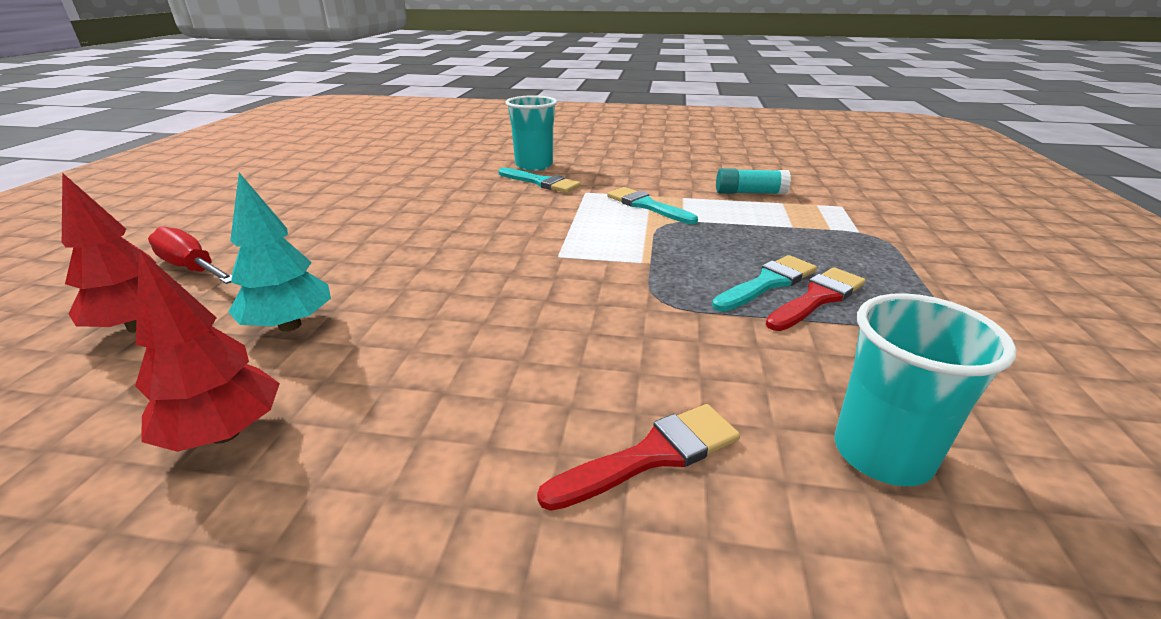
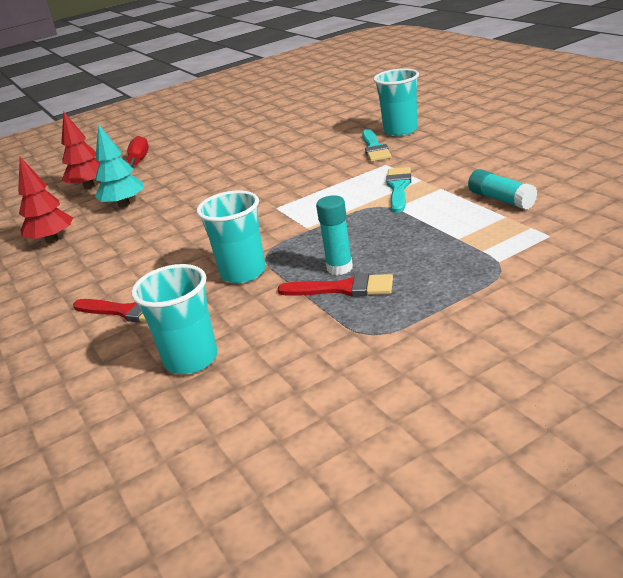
camera: 55 degrees right, 0 degrees up
turquoise brush [712,255,817,312] -> turquoise glue stick [316,195,353,275]
none -> turquoise cup [196,190,266,283]

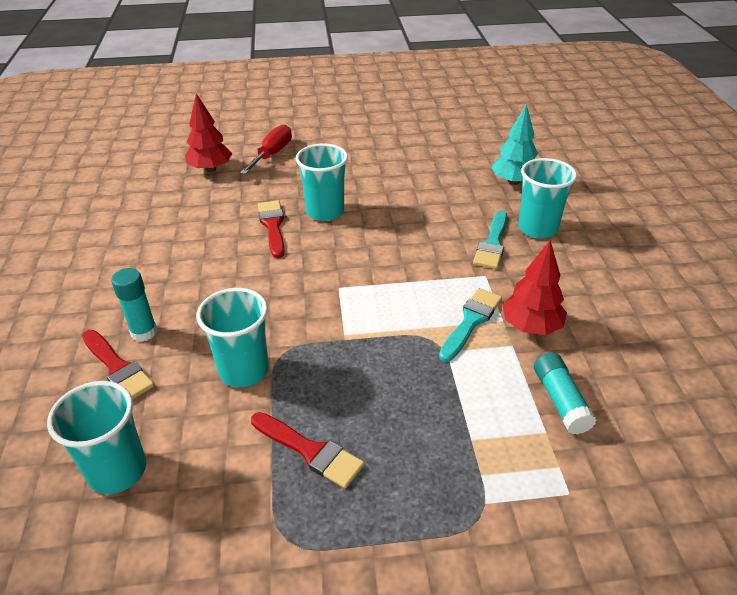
camera: 20 degrees right, 10 degrees up
red tree [18,157,73,243] -> red tree moved to [502,240,567,335]
turquoise tree [95,125,144,208] -> turquoise tree moved to [491,104,538,185]
turquoise glue stick [316,195,353,275] -> turquoise glue stick moved to [111,268,157,342]
none -> red brush [258,200,285,258]
none -> turquoise cup [296,143,348,221]

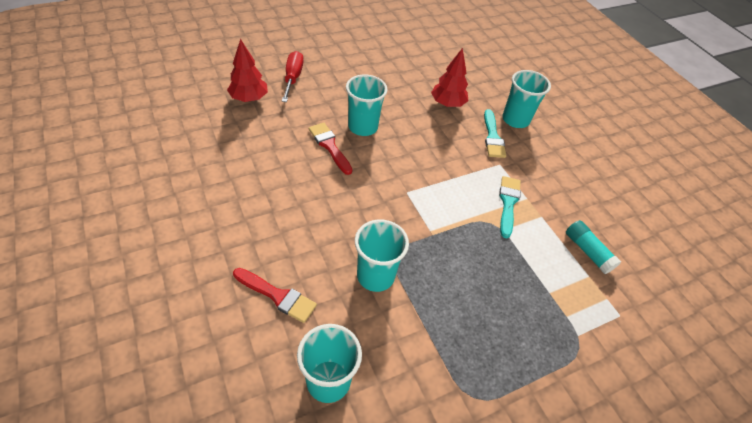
camera: 25 degrees left, 10 degrees up
turquoise glue stick [111,268,157,342] -> none
red brush [251,412,364,488] -> none
turquoise tree [491,104,538,185] -> none
red tree [502,240,567,335] -> red tree moved to [431,48,468,107]

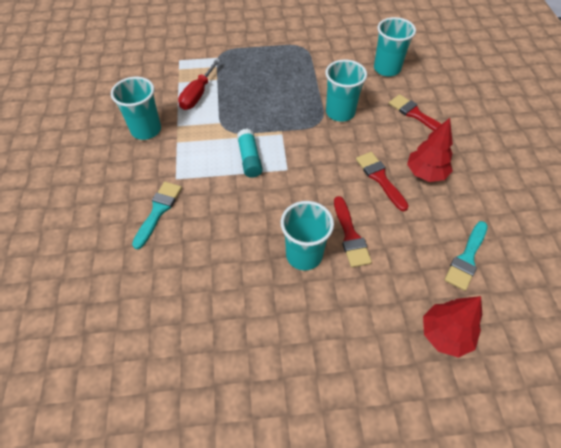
camera: 155 degrees left, 5 degrees up
red screwdriver [282,51,304,102] -> red screwdriver moved to [178,58,221,110]
red tree [431,48,468,107] -> red tree moved to [407,118,453,182]
turquoise brush [499,176,521,238] -> turquoise brush moved to [444,221,488,291]
turquoise cup [502,70,551,128] -> turquoise cup moved to [111,77,161,140]
turquoise glue stick [566,220,621,274] -> turquoise glue stick moved to [237,129,263,178]
none -> red brush [356,152,408,211]

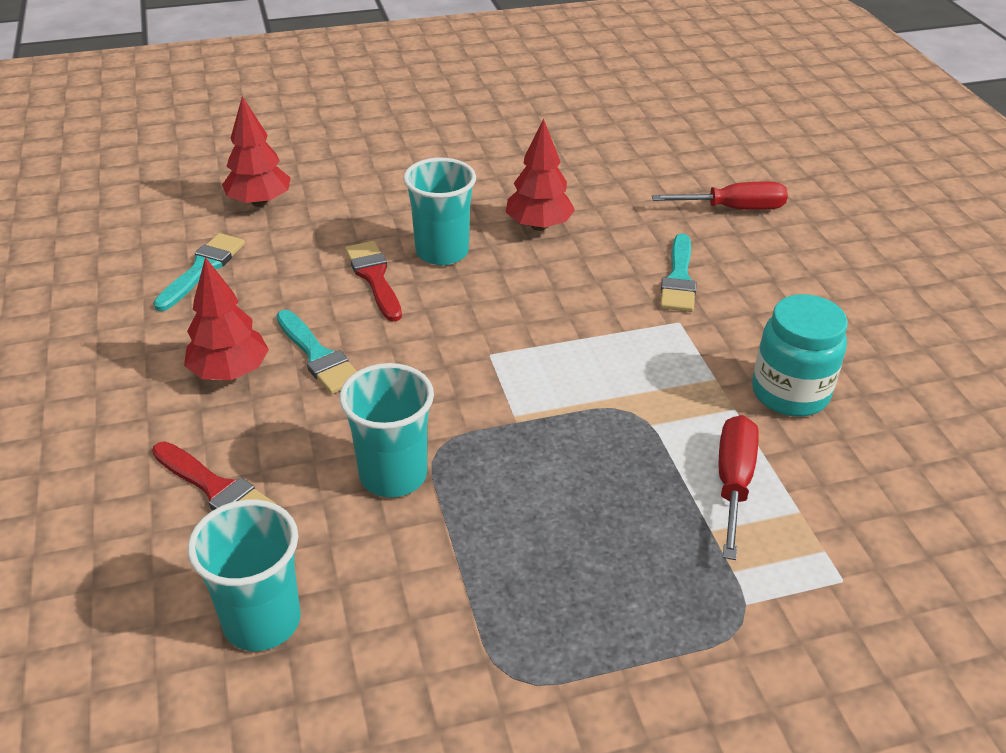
camera: 170 degrees right, 15 degrees down
turquoise cup [111,77,161,140] -> turquoise jar [752,294,848,417]
turquoise glue stick [237,129,263,178] -> none
red brush [356,152,408,211] -> turquoise brush [276,310,357,394]
none -> red tree [506,119,575,231]
none -> red screwdriver [652,181,788,210]

